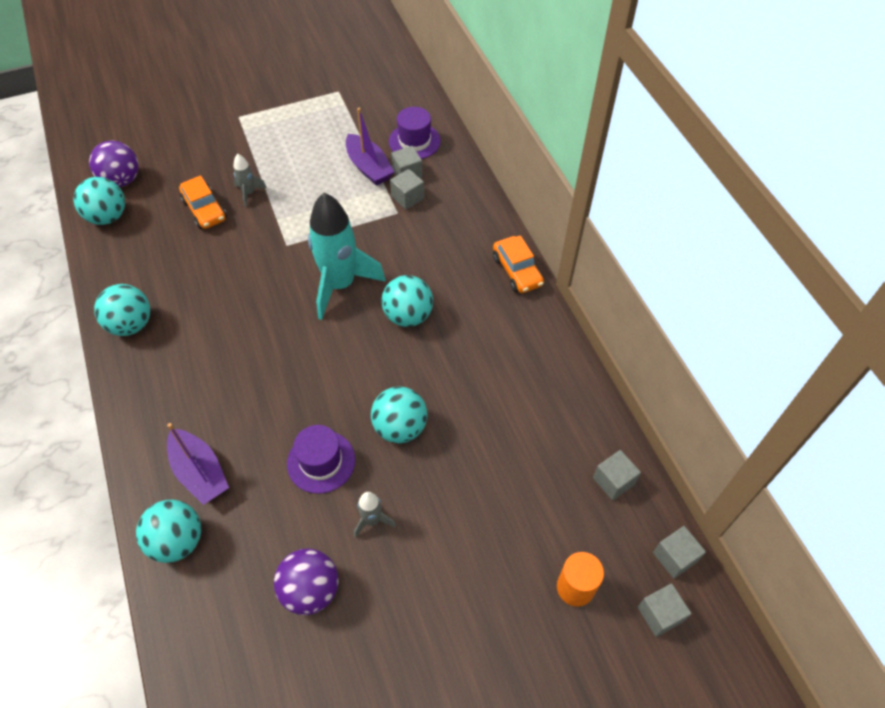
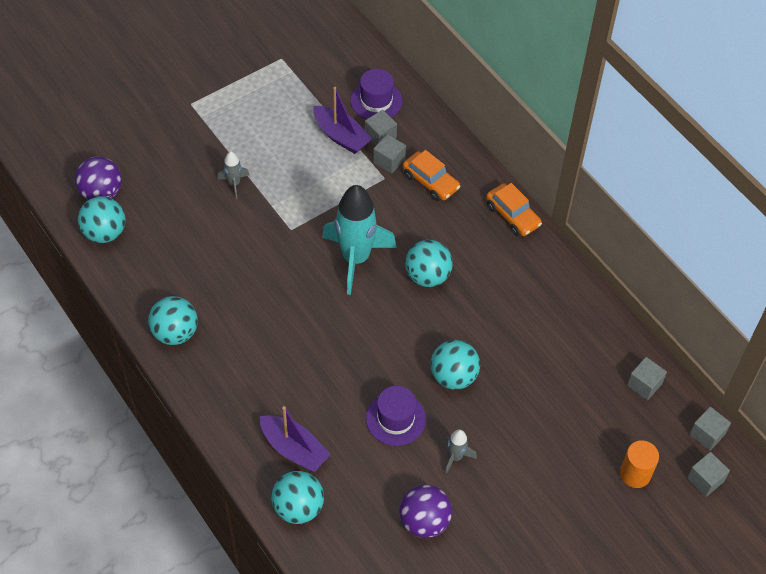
camera: 15 degrees left, 0 degrees up
orange car [179,175,227,229] -> orange car moved to [403,150,460,201]

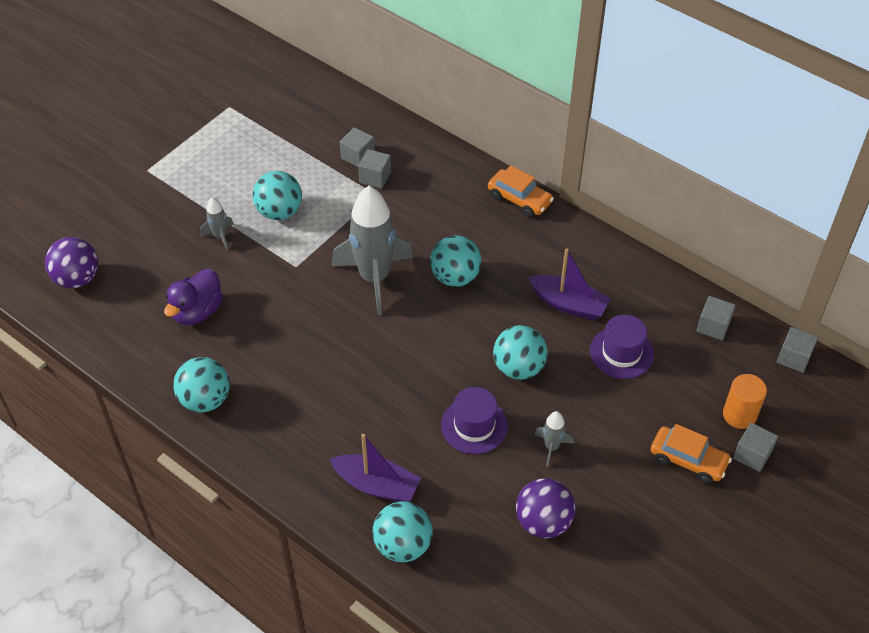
camera: 15 degrees left, 5 degrees down
turquoise ball [78,196,125,243] -> turquoise ball moved to [253,171,302,220]
purple boat [313,87,372,154] -> purple boat moved to [529,248,611,320]
turquoise rocket [322,185,397,295] -> grey rocket [332,186,413,315]
purple hat [351,69,403,119] -> purple hat moved to [590,315,654,379]
orange car [403,150,460,201] -> orange car moved to [651,424,732,484]
grey cube [687,452,730,497] -> grey cube moved to [733,422,778,472]
none -> purple duck [164,269,223,325]

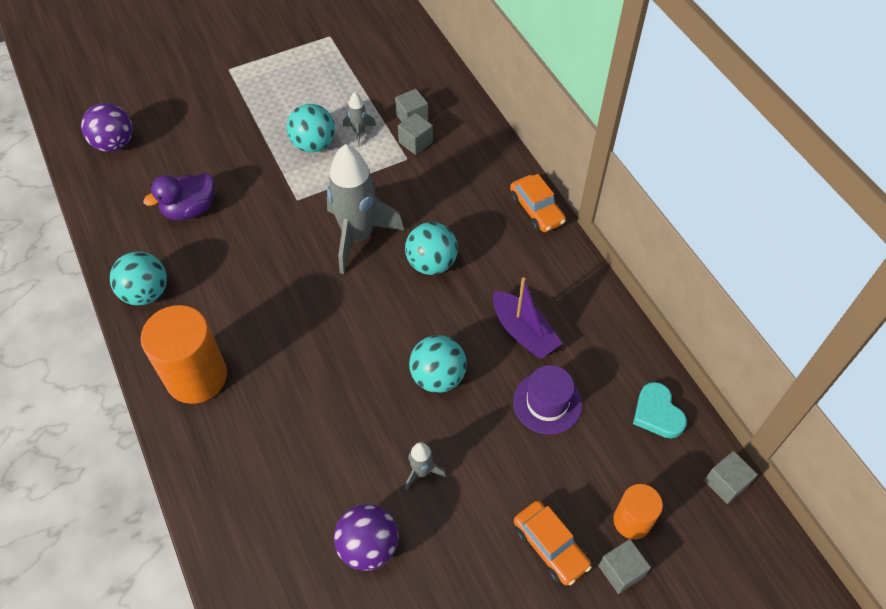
camera: 25 degrees right, 5 degrees up
grey rocket [200,197,233,250] -> grey rocket moved to [343,92,376,147]
purple boat [330,434,421,502] -> none
turquoise ball [372,501,433,562] -> none
purple hat [441,387,508,454] -> none
grey cube [696,296,735,341] -> turquoise heart [633,382,687,438]
none -> orange cylinder [141,305,227,404]

